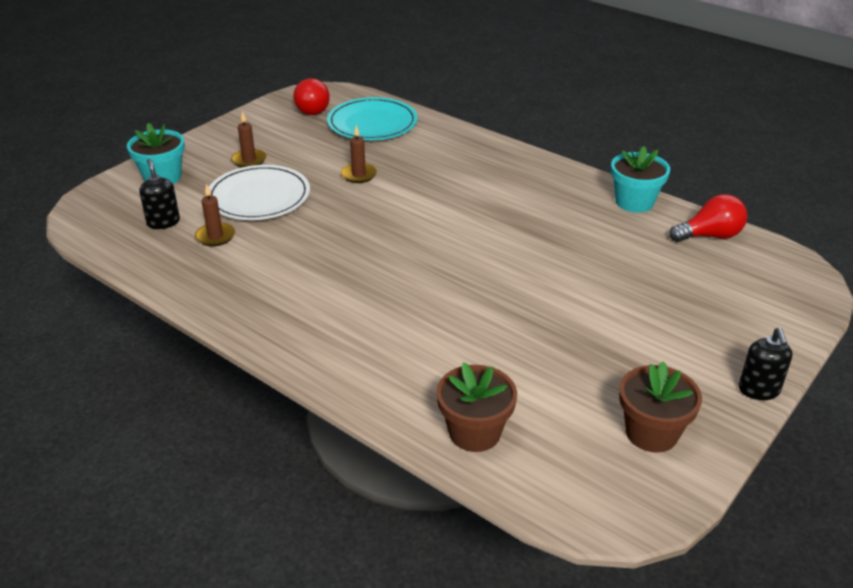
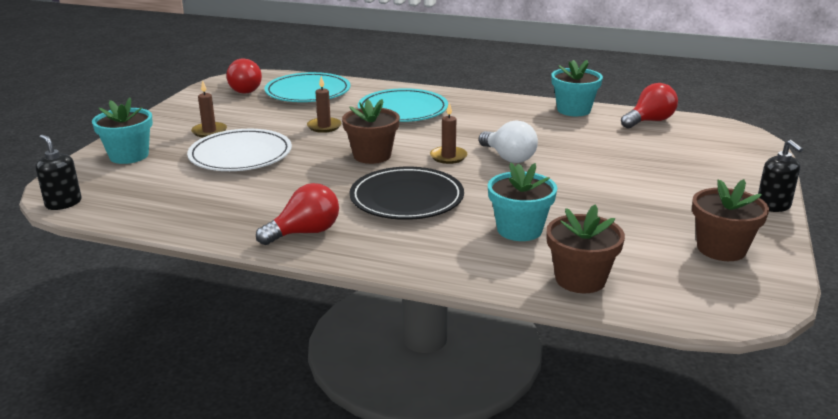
camera: 20 degrees left, 10 degrees down
black soap dispenser [139,159,180,229] -> black soap dispenser moved to [36,135,81,210]
brown candle [195,184,235,246] -> brown candle moved to [430,102,467,164]
none -> red light bulb [256,183,339,245]
none -> brown flower pot [342,99,400,164]
none -> black plate [350,167,464,220]
none -> turquoise plate [358,88,448,122]
none -> white light bulb [479,120,538,163]
none -> turquoise flower pot [488,162,557,241]

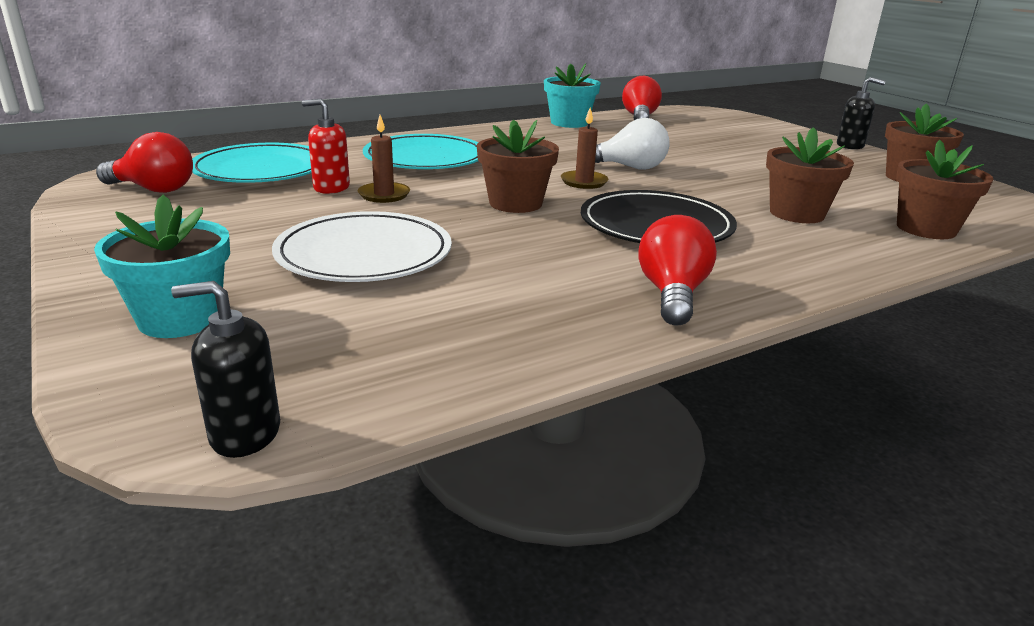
camera: 50 degrees left, 0 degrees up
brown candle [191,81,227,138] -> none
turquoise flower pot [488,162,557,241] -> brown flower pot [766,127,854,223]
none -> red soap dispenser [302,99,350,194]

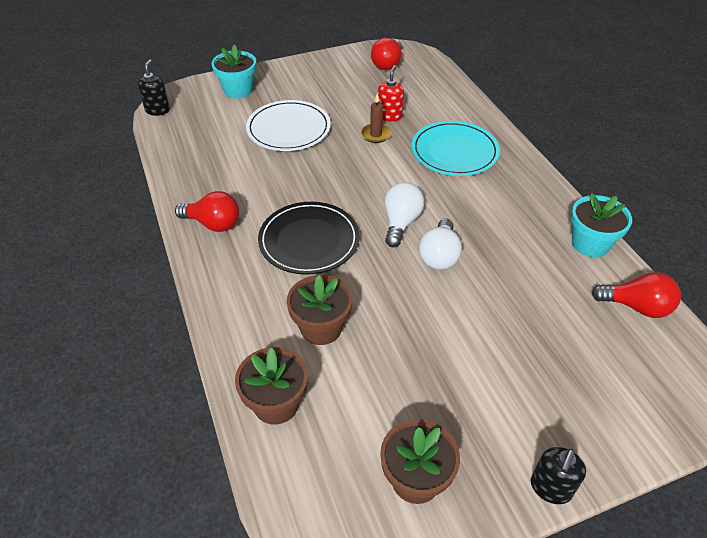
camera: 100 degrees right, 20 degrees up
turquoise plate [192,143,312,183] -> none
brown flower pot [477,120,559,213] -> none
brown candle [561,107,608,189] -> white light bulb [384,182,424,247]

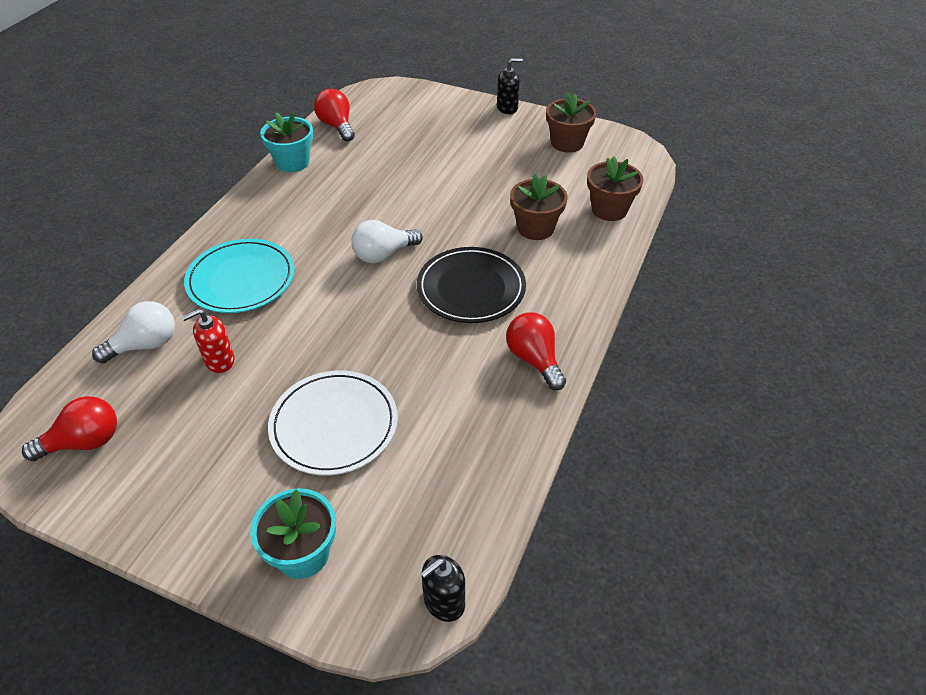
camera: 135 degrees left, 0 degrees up
brown candle [361,93,391,143] -> none
white light bulb [419,218,462,270] -> white light bulb moved to [92,301,175,363]

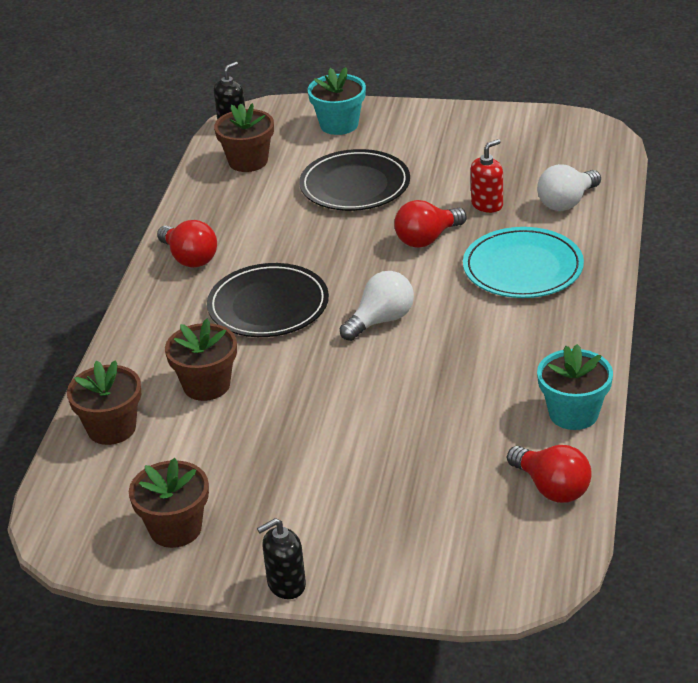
camera: 170 degrees right, 10 degrees down
red light bulb [22,396,117,461] -> red light bulb moved to [394,200,467,248]
white plate [268,370,398,475] -> black plate [299,149,410,211]
none -> brown flower pot [214,103,274,172]

